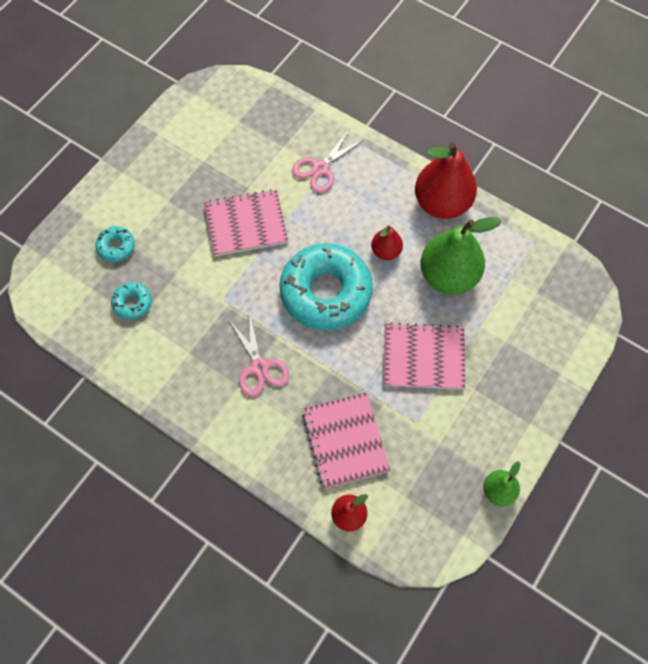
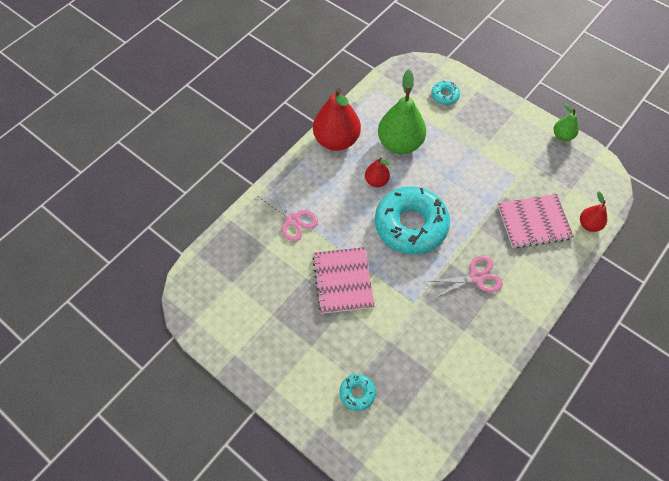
camera: 85 degrees left, 5 degrees down
turquoise donut [111,282,152,320] -> turquoise donut moved to [431,81,460,105]
pink notebook [383,322,465,390] -> none

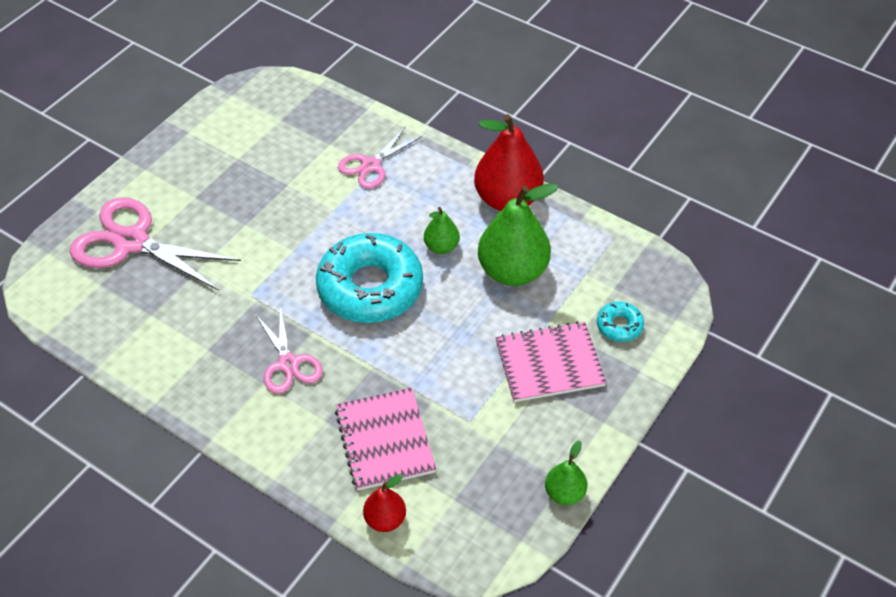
camera: 85 degrees right, 10 degrees down
pink notebook [312,247,375,314] -> pink notebook moved to [496,321,607,402]
turquoise donut [339,374,376,411] -> pink scissors [70,197,241,291]
red pear [365,157,390,187] -> green pear [424,207,460,254]

